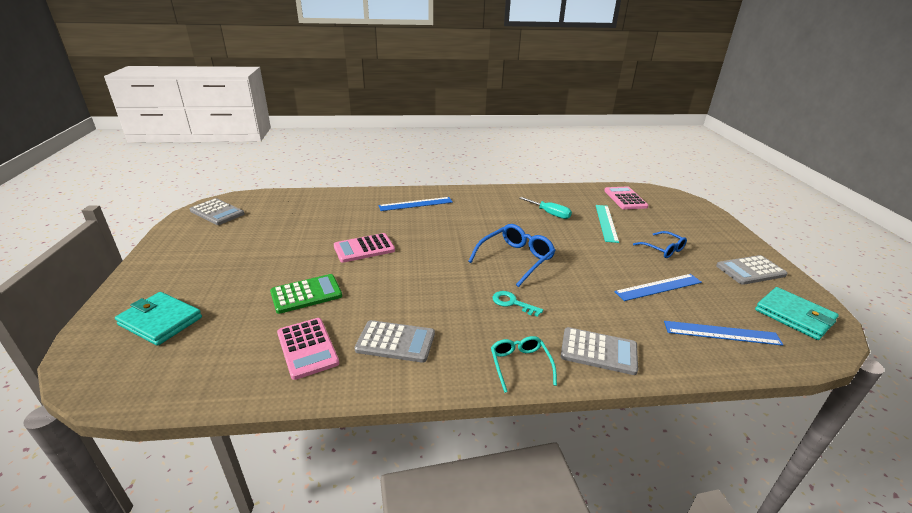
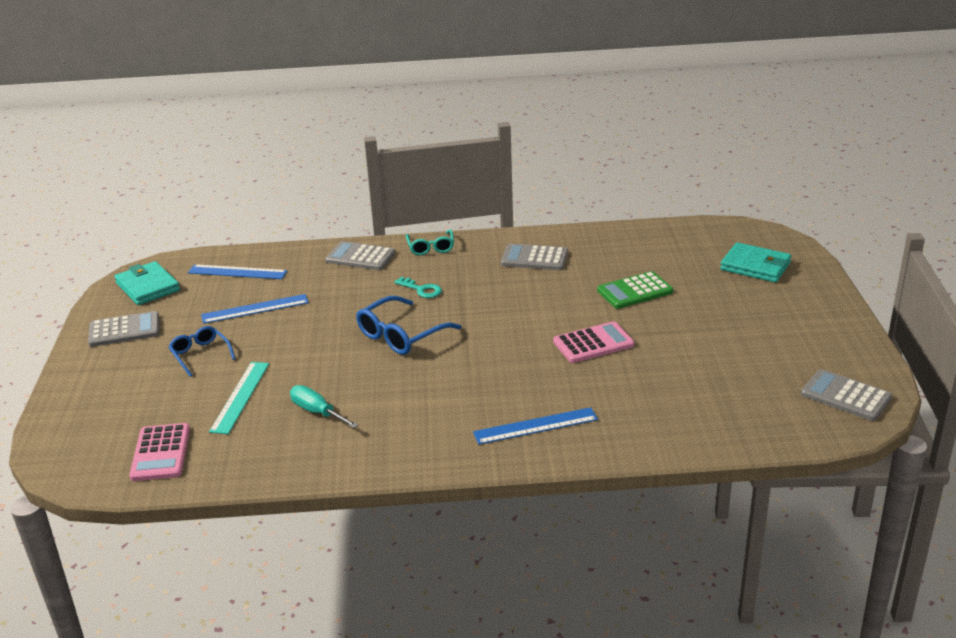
camera: 175 degrees left, 0 degrees up
pink calculator [277,318,339,380] -> none

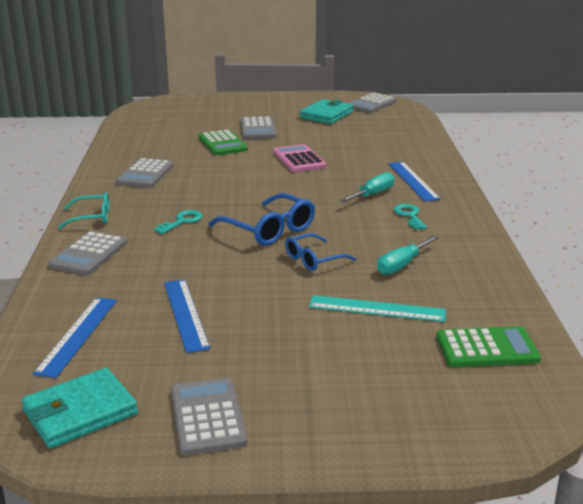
camera: 90 degrees left, 5 degrees down
pink calculator [129,423,190,481] -> green calculator [436,326,541,367]
blue glasses [169,326,235,377] -> blue glasses moved to [285,233,356,271]
turquoise wallet [720,242,791,282] -> turquoise wallet moved to [300,99,353,124]
none -> grey calculator [241,117,277,139]
none -> turquoise screwdriver [340,172,394,203]
none -> turquoise key [394,204,427,229]

